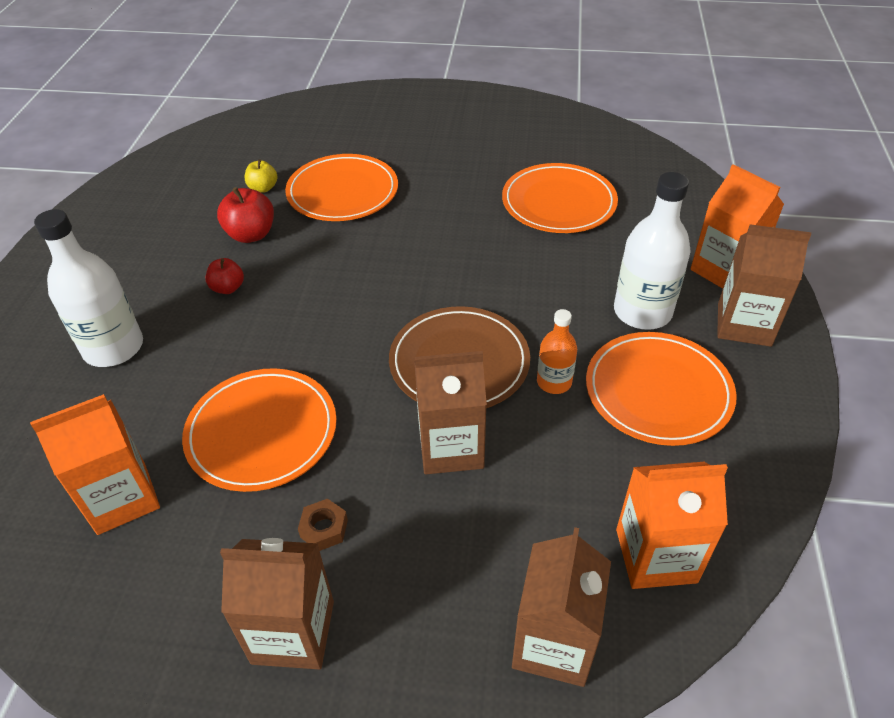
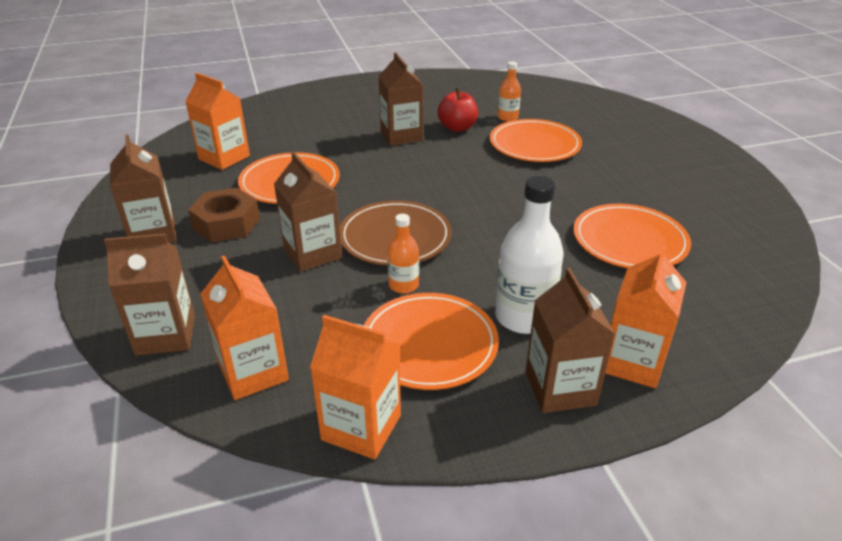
camera: 65 degrees right, 10 degrees down
white bottle [34,209,143,367] -> none
red apple [206,258,244,294] -> brown carton [379,52,423,146]
yellow apple [245,159,277,193] -> orange bottle [498,61,521,121]
brown nut [298,499,348,551] -> brown nut [188,188,260,242], size x2.03
none -> orange carton [310,315,401,459]

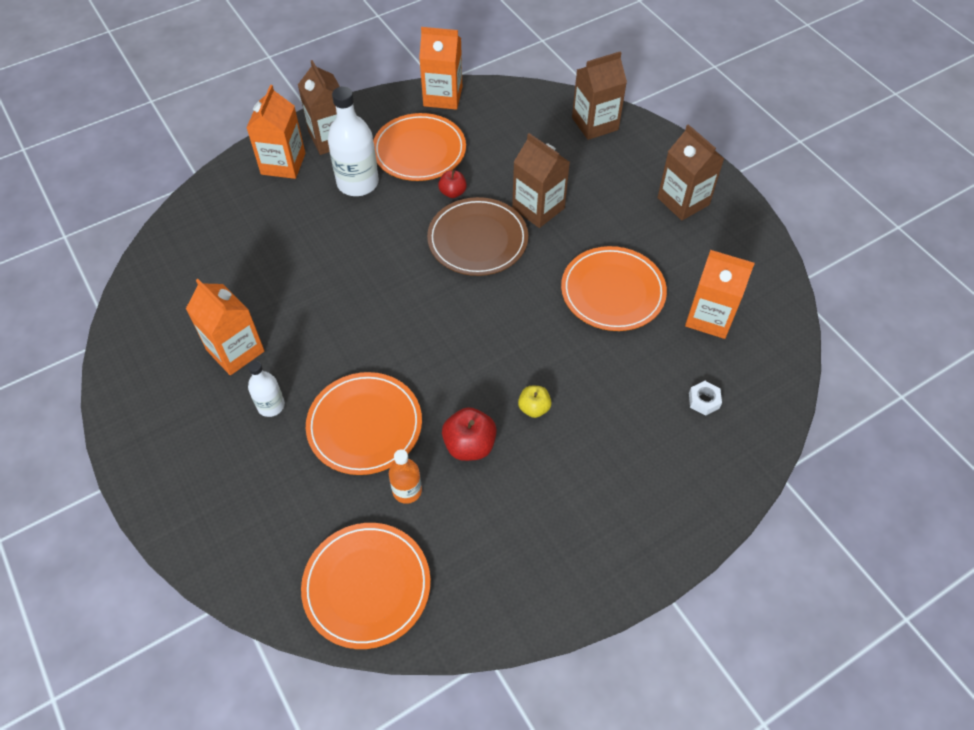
camera: 165 degrees right, 20 degrees up
brown nut [188,188,260,242] -> none
orange carton [200,255,289,400] -> orange carton moved to [186,279,264,375]
brown carton [379,52,423,146] -> yellow apple [518,386,552,418]
orange bottle [387,214,419,294] -> red apple [438,170,467,198]
orange plate [573,204,691,268] -> orange plate moved to [301,523,431,649]
none -> white bottle [248,361,285,417]
none -> white nut [689,381,722,416]

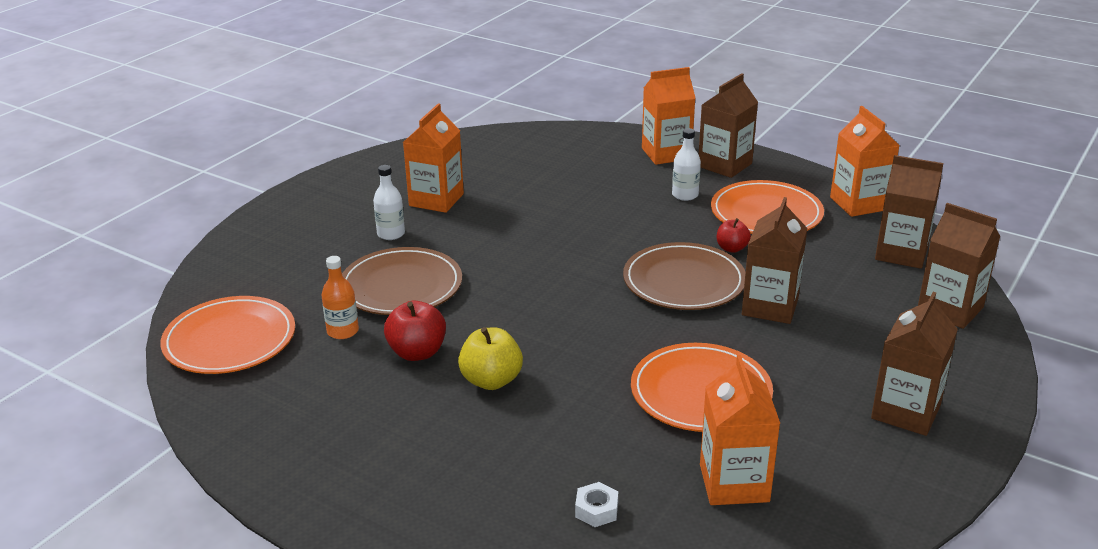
camera: 65 degrees right, 25 degrees down
orange plate [306,372,422,475] -> brown plate [342,247,462,315]
white bottle [328,86,379,196] -> white bottle [672,128,701,201], size x0.56
yellow apple [518,386,552,418] -> yellow apple [458,327,523,390], size x1.59
none -> brown carton [875,155,943,269]

